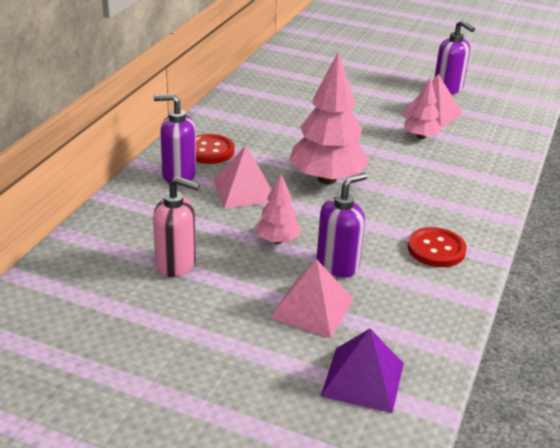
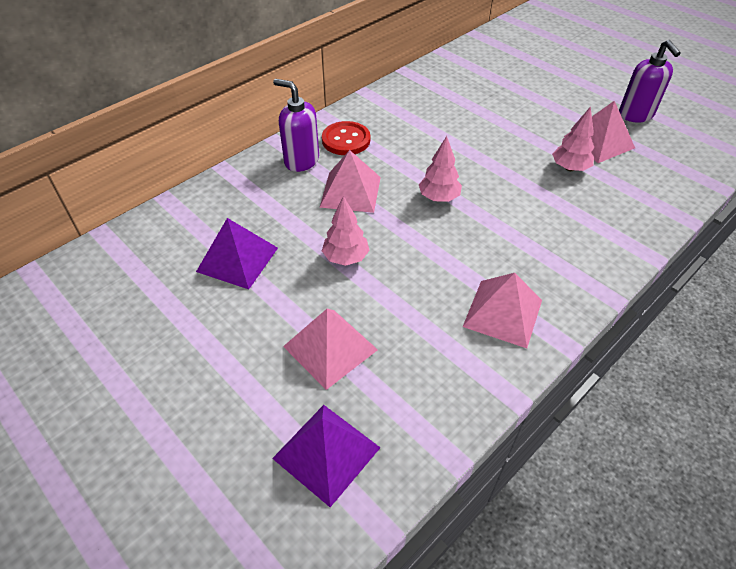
camera: 25 degrees right, 15 degrees up
pink soap dispenser [153,176,200,277] -> purple pyramid [196,218,278,289]
pink tree [289,51,370,184] -> pink tree [419,136,462,202], size x0.52
purple soap dispenser [317,173,367,277] -> none
red button [407,227,467,267] -> pink pyramid [463,273,542,348]

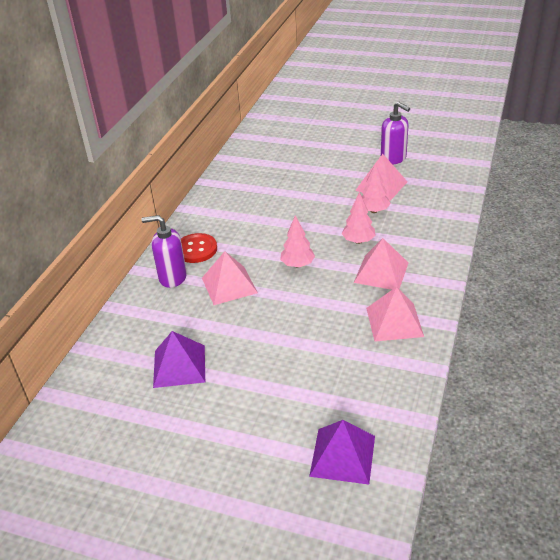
camera: 25 degrees left, 10 degrees down
pink pyramid [283,309,378,390] -> pink pyramid moved to [354,238,408,290]
pink tree [322,196,370,266] -> pink tree moved to [342,192,376,244]

